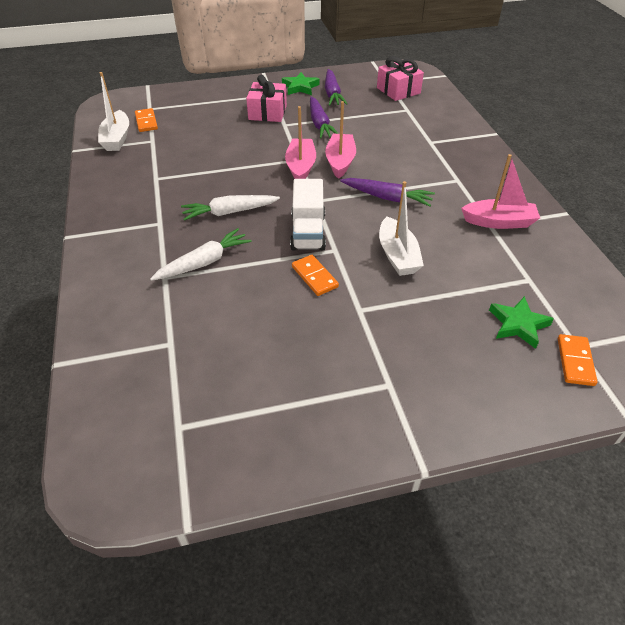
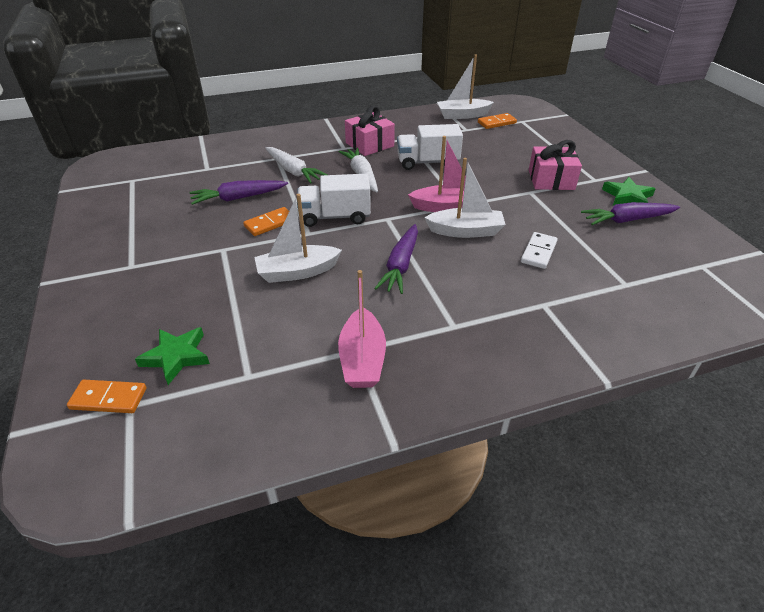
camera: 85 degrees right, 5 degrees down
purple carrot [310,97,338,139] -> purple carrot moved to [190,180,288,205]
pink boat [325,101,356,179] -> white boat [424,158,506,238]
pink gift [377,56,424,101] -> pink gift moved to [345,106,395,156]
none -> white truck [397,124,463,170]
none -> white domino [521,232,558,269]

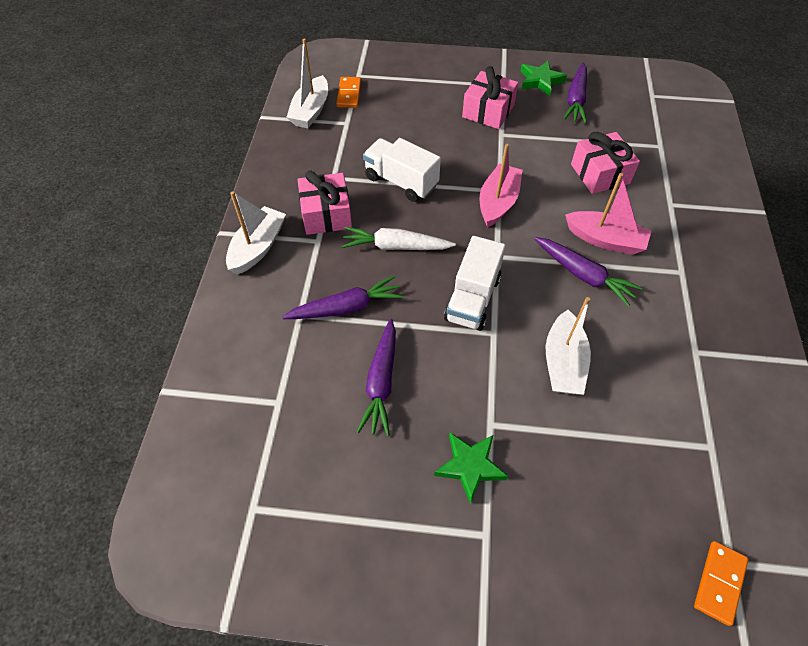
camera: 65 degrees left, 15 degrees up
green star [135,327,210,385] -> green star moved to [434,433,508,504]
orange domino [243,207,289,236] -> none
white carrot [265,147,327,184] -> purple carrot [282,275,404,319]
pink boat [338,270,386,388] -> pink boat moved to [565,173,651,255]
white truck [397,124,463,170] -> white truck turned 105 degrees clockwise [363,138,441,202]
white boat [424,158,506,238] -> white boat moved to [226,191,286,275]
white domino [521,232,558,269] -> pink gift [571,132,640,194]

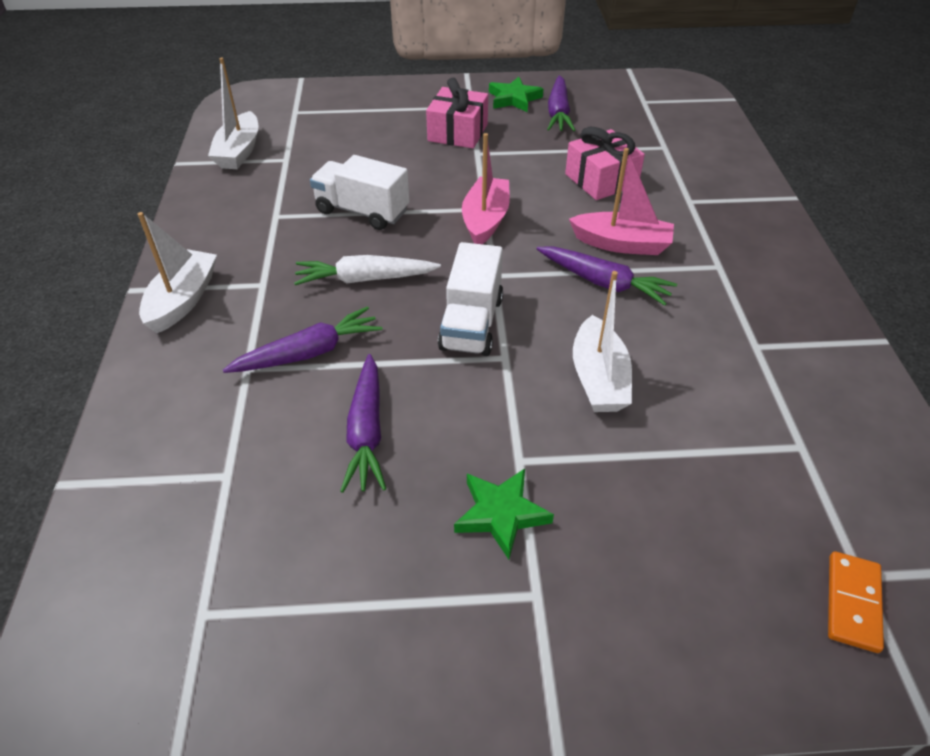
camera: 10 degrees left, 10 degrees down
pink gift [298,170,352,235] -> none
orange domino [336,77,361,108] -> none

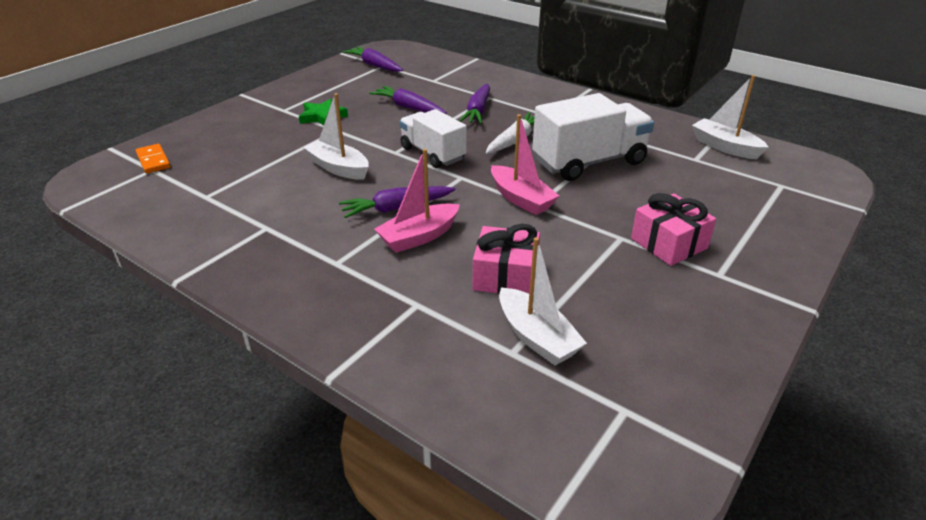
camera: 130 degrees right, 10 degrees down
white boat [138,212,217,333] -> white boat moved to [499,237,587,366]
white truck [310,155,409,230] -> white truck [532,93,654,181], size x1.51
green star [489,77,543,112] -> none
purple carrot [547,75,575,131] -> purple carrot moved to [343,47,403,72]

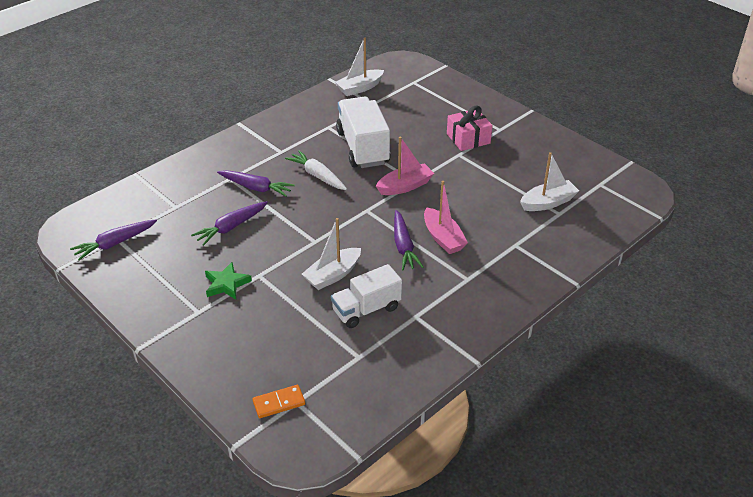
camera: 80 degrees left, 5 degrees up
white truck [399,109,467,168] -> white truck moved to [331,264,402,328]
pink gift [472,224,540,294] -> none

